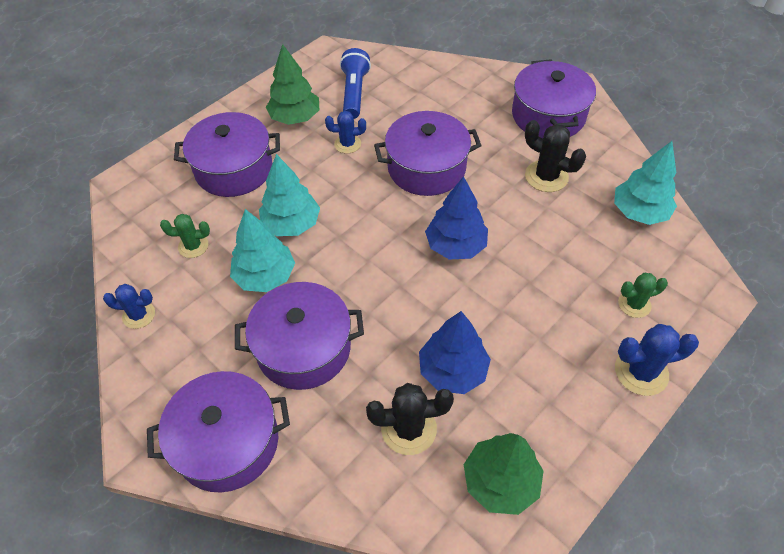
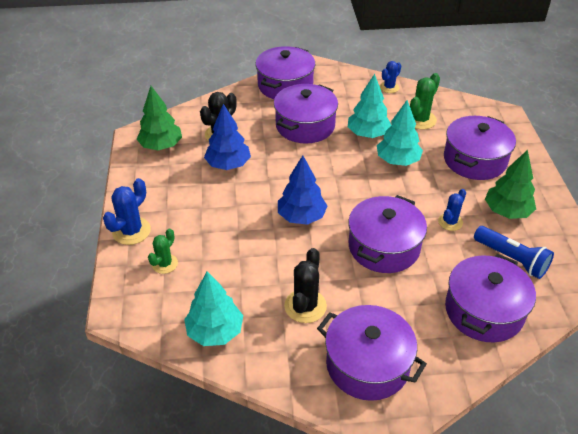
camera: 130 degrees right, 10 degrees down
green cactus [160,214,210,258] -> green cactus [410,73,440,129], size x1.53
black cactus [525,120,586,192] -> black cactus turned 60 degrees counterclockwise [284,248,327,323]
none -> purple pot [445,254,536,342]

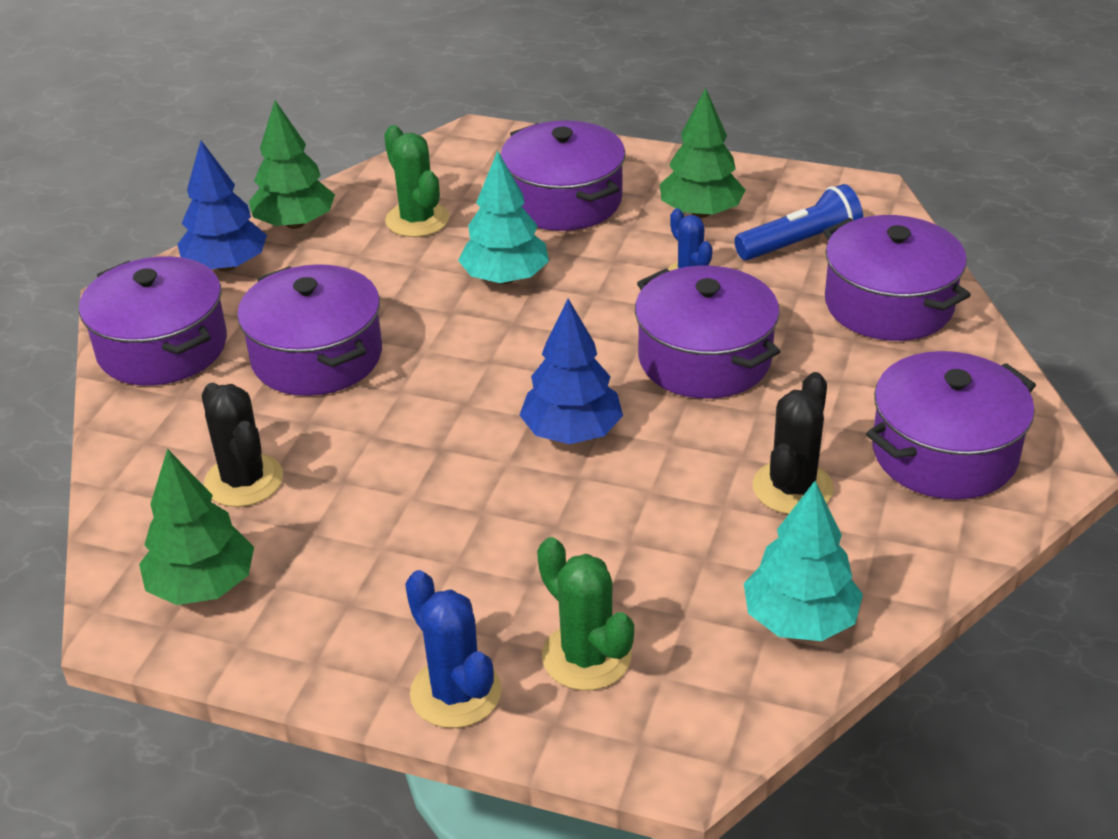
camera: 65 degrees left, 5 degrees down
green cactus [148,229,178,274] -> green cactus [537,537,634,691], size x1.53
blue tree [204,104,251,170] -> blue tree moved to [177,141,267,271]
black cactus [284,248,327,323] -> black cactus turned 75 degrees clockwise [753,372,834,514]
turquoise tree [348,74,392,138] -> none
blue cactus [380,61,401,93] -> green tree [249,100,335,229]

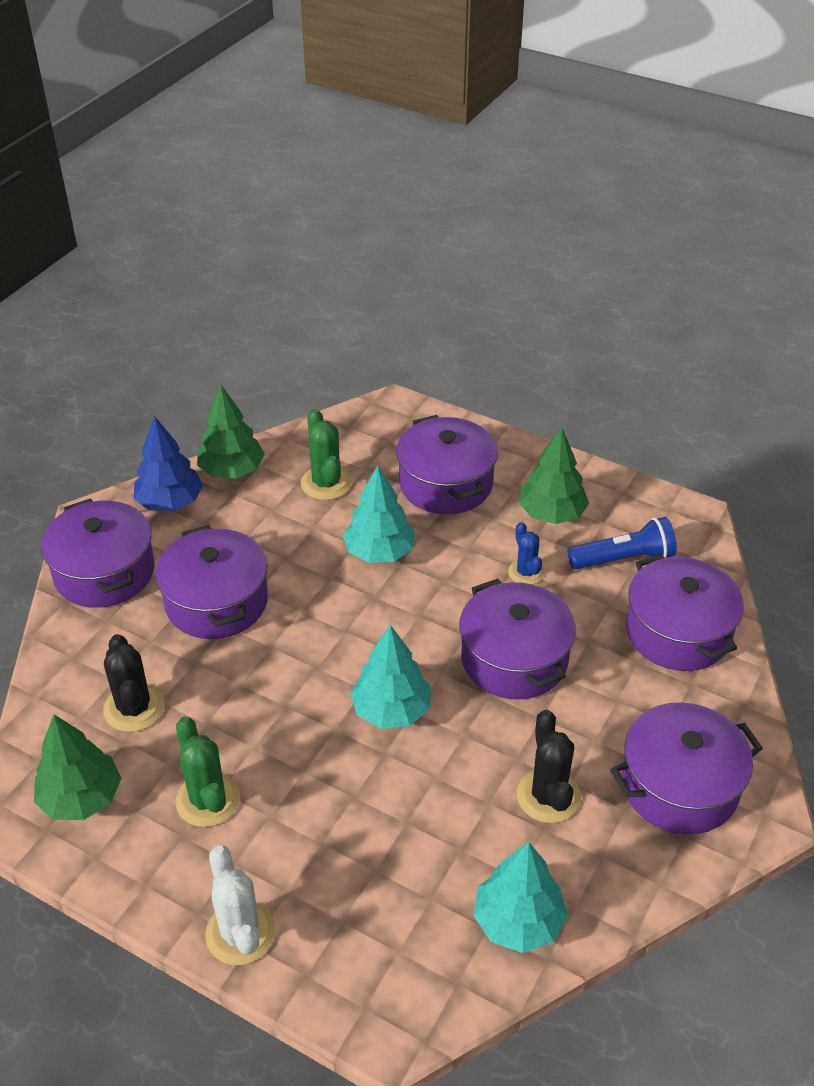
camera: 10 degrees right, 5 degrees up
blue cactus [405,570,502,728] -> white cactus [205,845,276,965]
blue tree [519,299,623,444] -> turquoise tree [350,625,431,729]
green cactus [537,537,634,691] -> green cactus moved to [175,716,240,827]
black cactus [753,372,834,514] -> black cactus turned 45 degrees counterclockwise [517,710,581,823]

